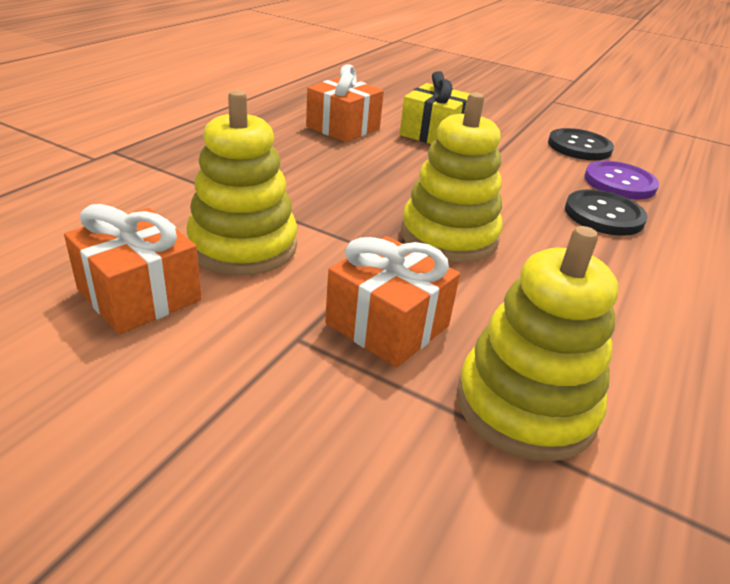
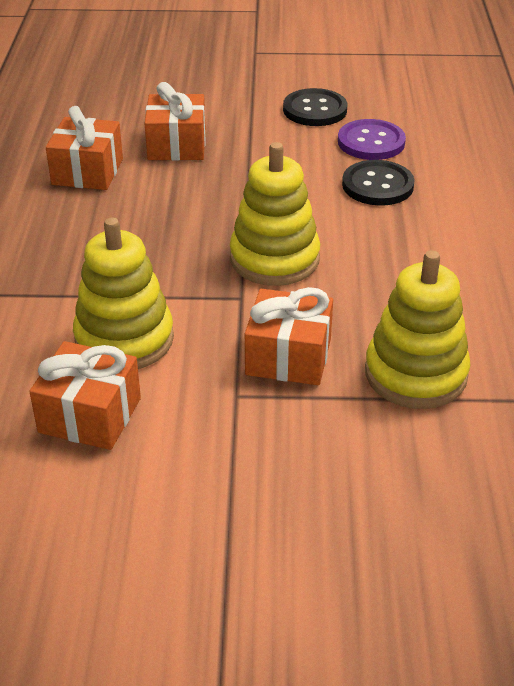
camera: 25 degrees left, 5 degrees up
yellow gift [400,71,470,144] -> orange gift [145,82,206,161]

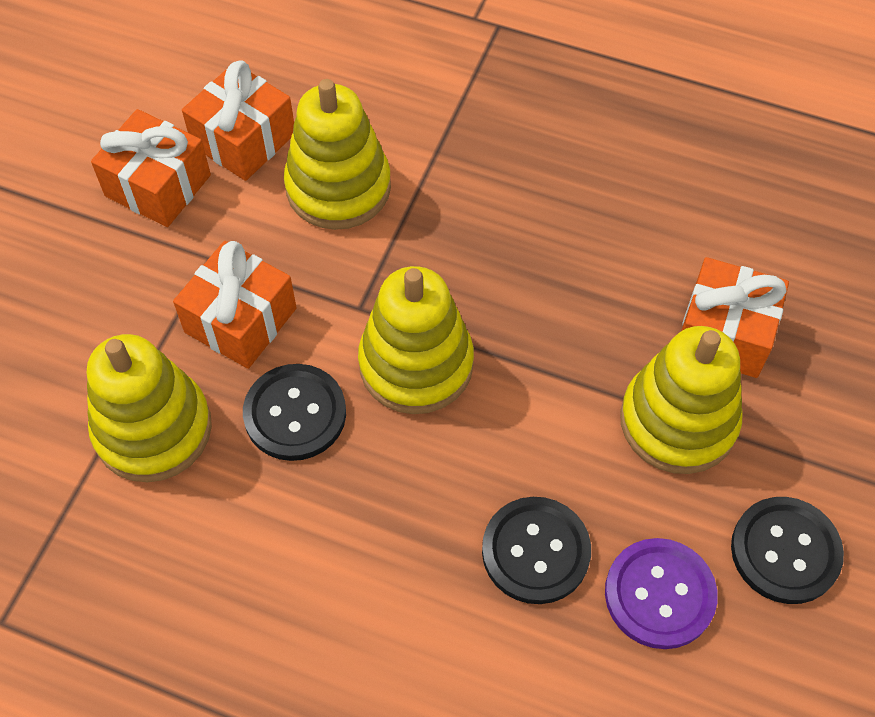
camera: 110 degrees right, 20 degrees up
orange gift [46,106,123,190] -> orange gift moved to [91,109,211,227]
none -> black button [243,364,346,461]
none -> yellow stacking toy [620,326,742,474]

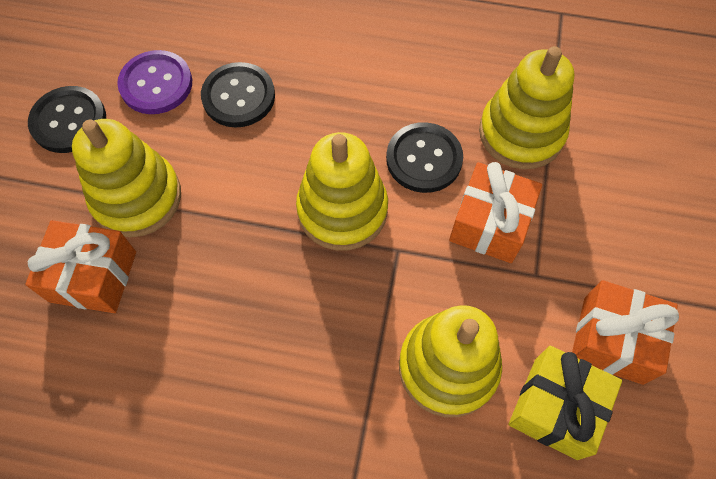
camera: 170 degrees right, 5 degrees up
orange gift [182,60,294,181] -> yellow gift [509,346,622,460]

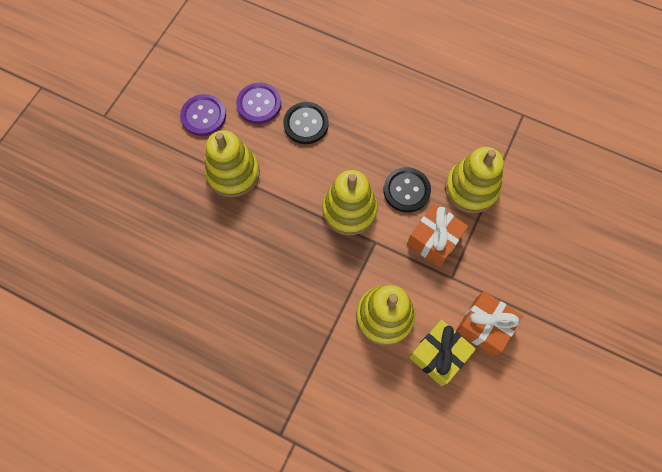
camera: 15 degrees right, 5 degrees up
orange gift [25,220,136,313] -> none
black button [28,86,106,153] -> purple button [180,94,226,136]

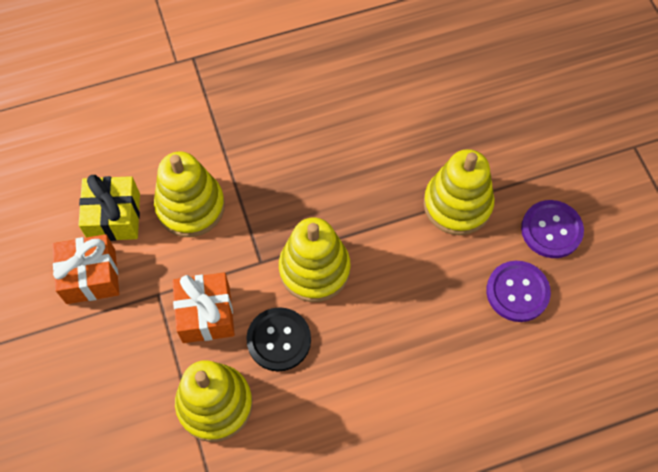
camera: 135 degrees right, 5 degrees down
black button [283,102,329,144] -> none

